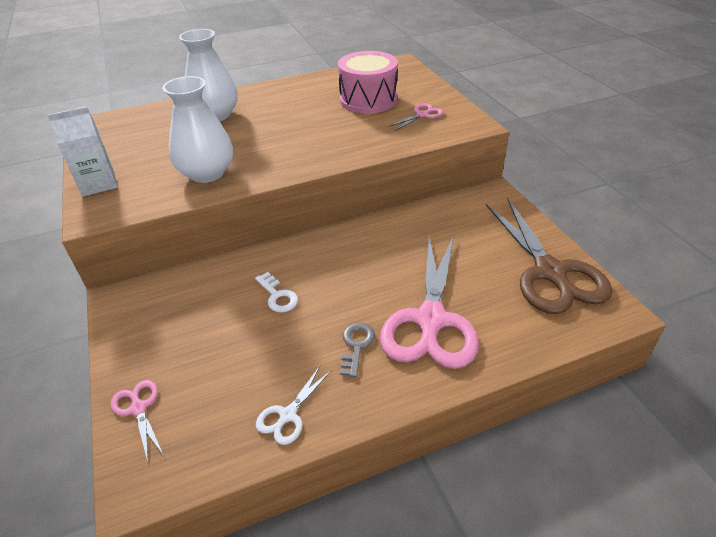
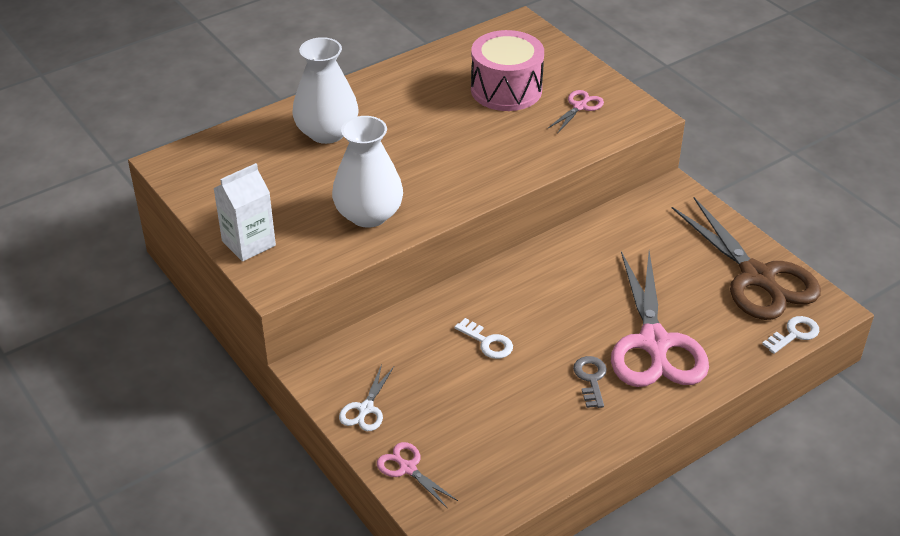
camera: 15 degrees left, 0 degrees up
white scissors [256,366,332,445] -> white scissors moved to [339,364,394,431]
none -> white key [762,316,819,354]

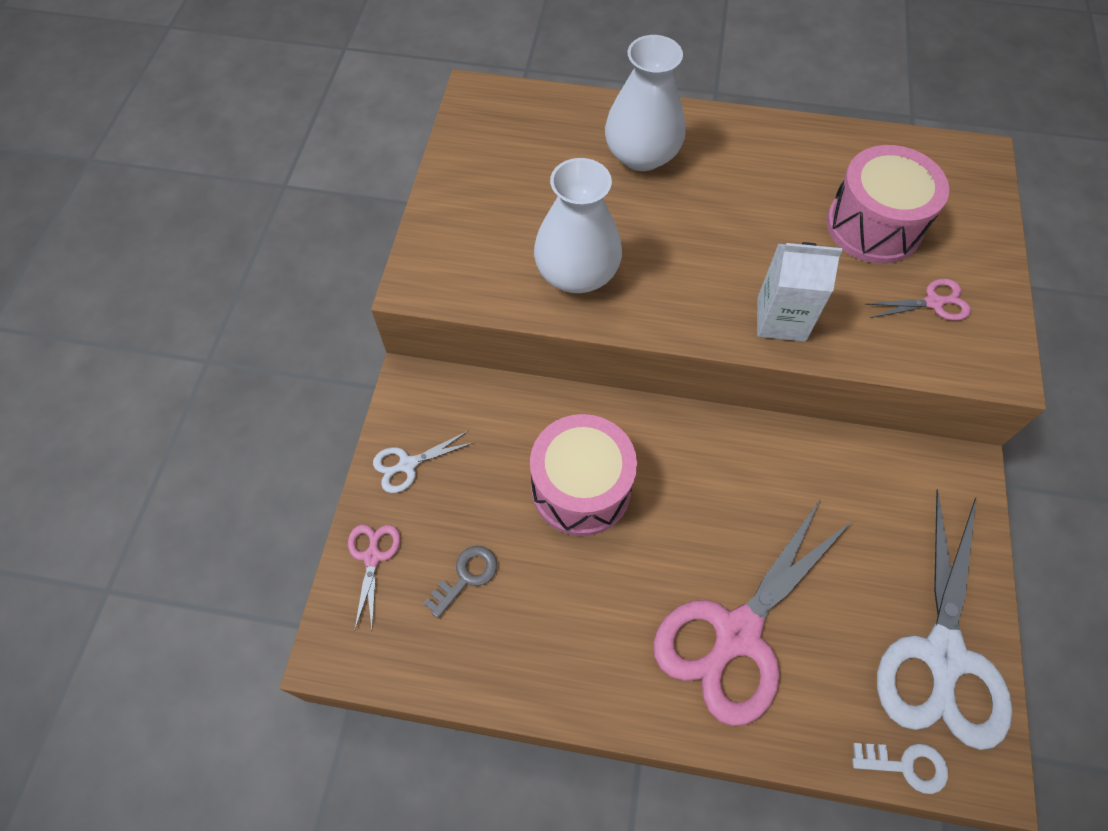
camera: 45 degrees right, 20 degrees up
white carton [213,163,276,262] -> white carton moved to [757,242,842,342]
white key [454,318,513,359] -> pink drum [530,414,637,536]
grey key [573,356,607,408] -> grey key moved to [423,546,497,618]
brown scissors [672,197,821,320] -> white scissors [877,489,1012,750]

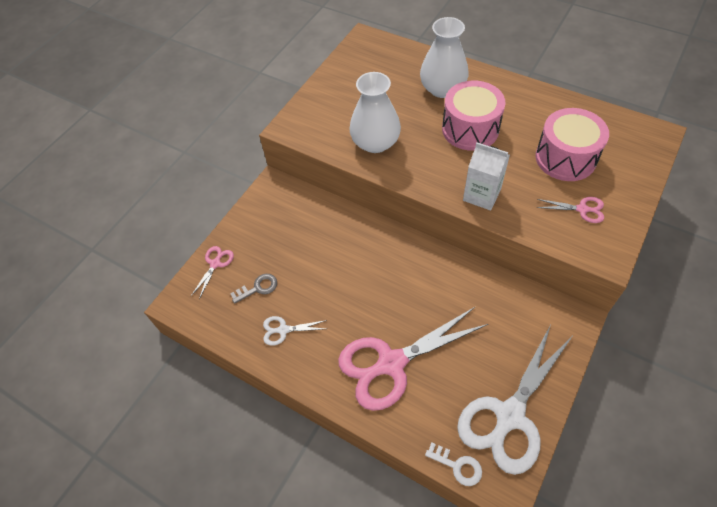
camera: 25 degrees right, 5 degrees down
white scissors [373,431,475,493] -> white scissors moved to [263,316,327,346]
pink drum [530,414,637,536] -> pink drum moved to [442,81,505,151]

